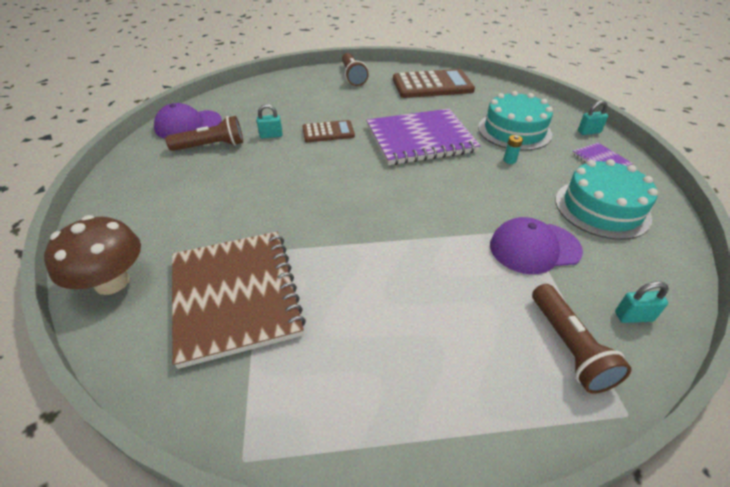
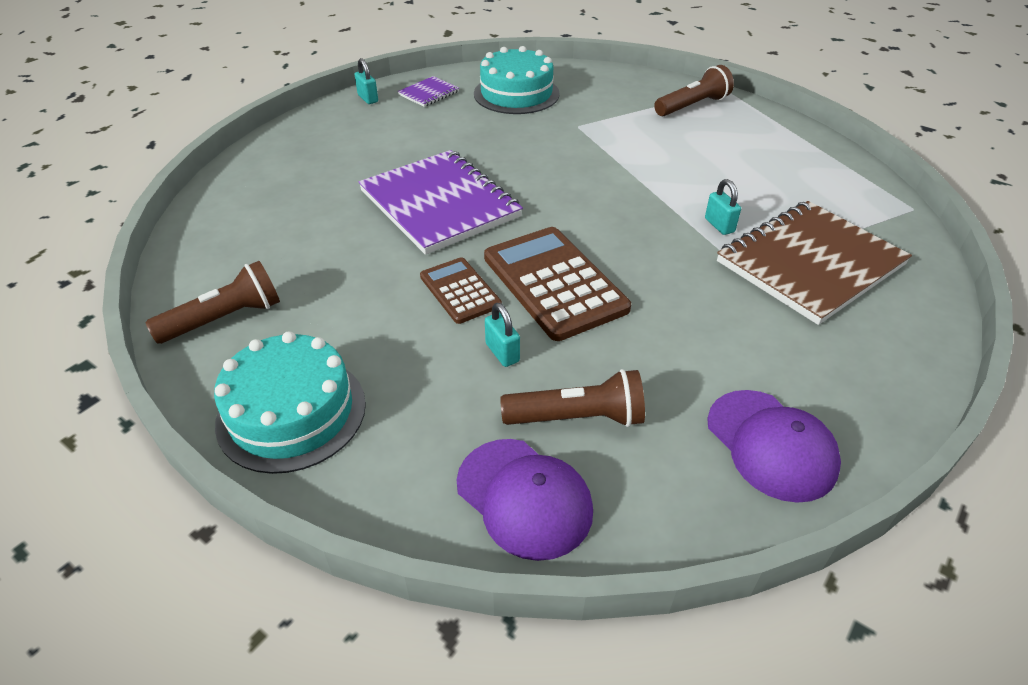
camera: 110 degrees left, 0 degrees up
brown mushroom [44,215,141,295] -> none
brown flashlight [165,116,243,151] -> brown flashlight turned 120 degrees clockwise [500,369,645,427]
brown calculator [393,69,475,98] -> brown calculator moved to [484,227,631,341]
turquoise cake [478,91,553,151] -> turquoise cake moved to [214,331,366,474]
purple cap [490,217,583,274] -> purple cap moved to [707,390,841,503]
turquoise battery [503,135,523,164] -> none
turquoise padlock [615,281,669,323] -> turquoise padlock moved to [705,179,741,235]

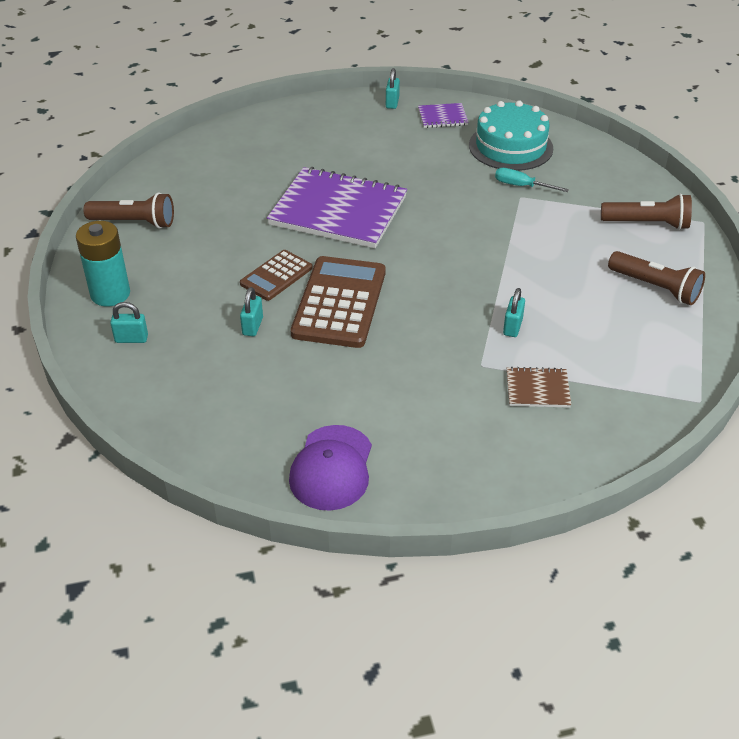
camera: 40 degrees right, 0 degrees up
turquoise cake [214,331,366,474] -> turquoise battery [76,221,130,306]
purple notebook [358,150,523,255] -> purple notebook turned 75 degrees counterclockwise [267,167,407,248]
brown calculator [420,257,502,324] -> brown calculator turned 150 degrees counterclockwise [240,250,313,301]
purple cap [457,439,593,561] -> none
brown flashlight [500,369,645,427] -> brown flashlight moved to [608,251,705,305]
brown notebook [717,201,912,325] -> brown notebook [507,367,571,408], size x0.44
none -> turquoise padlock [110,302,148,343]
none -> turquoise screwdriver [495,168,569,192]

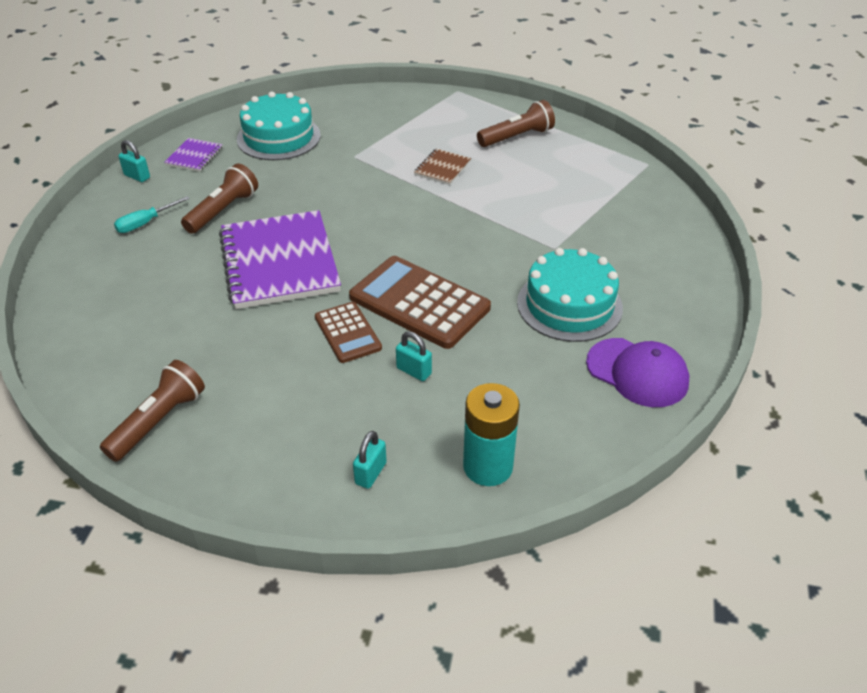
camera: 65 degrees left, 0 degrees up
turquoise battery [76,221,130,306] -> turquoise battery moved to [463,383,520,486]
purple notebook [267,167,407,248] -> purple notebook turned 60 degrees counterclockwise [219,210,341,309]
turquoise screwdriver [495,168,569,192] -> turquoise screwdriver moved to [114,196,190,233]
turquoise padlock [503,288,525,337] -> none
brown notebook [507,367,571,408] -> brown notebook moved to [414,149,471,185]
brown flashlight [601,194,692,230] -> brown flashlight moved to [181,163,258,234]
none -> turquoise cake [517,248,623,342]

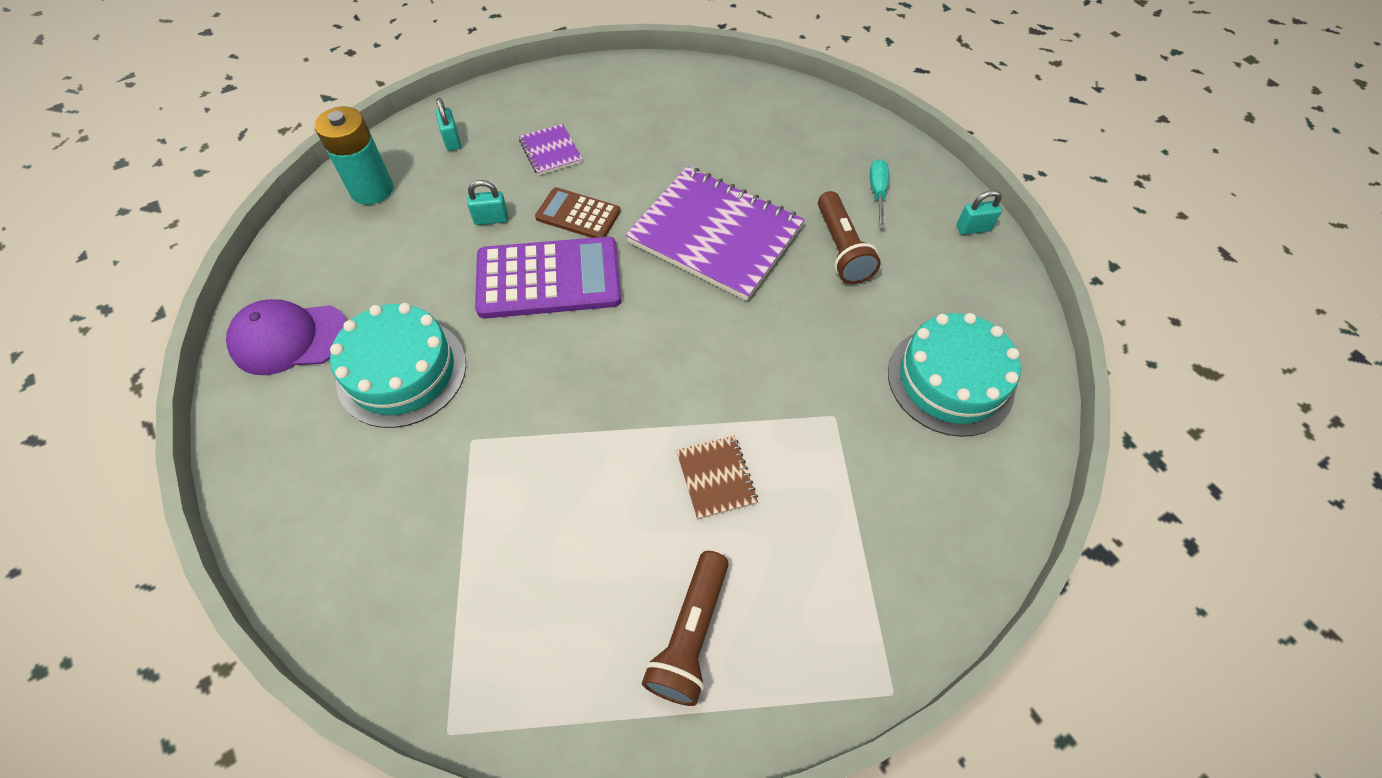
camera: 135 degrees right, 15 degrees up
brown flashlight [100,360,205,462] -> none
purple notebook [164,138,223,172] -> purple notebook moved to [519,124,582,176]
brown calculator [349,256,491,349] -> purple calculator [475,237,621,319]

